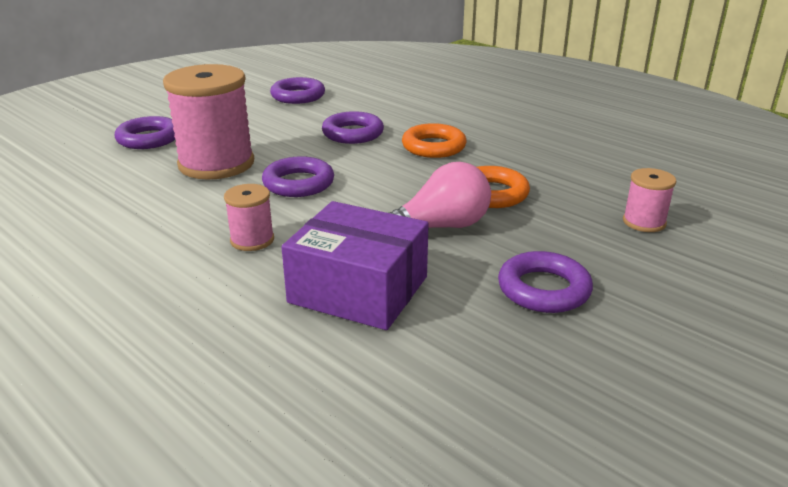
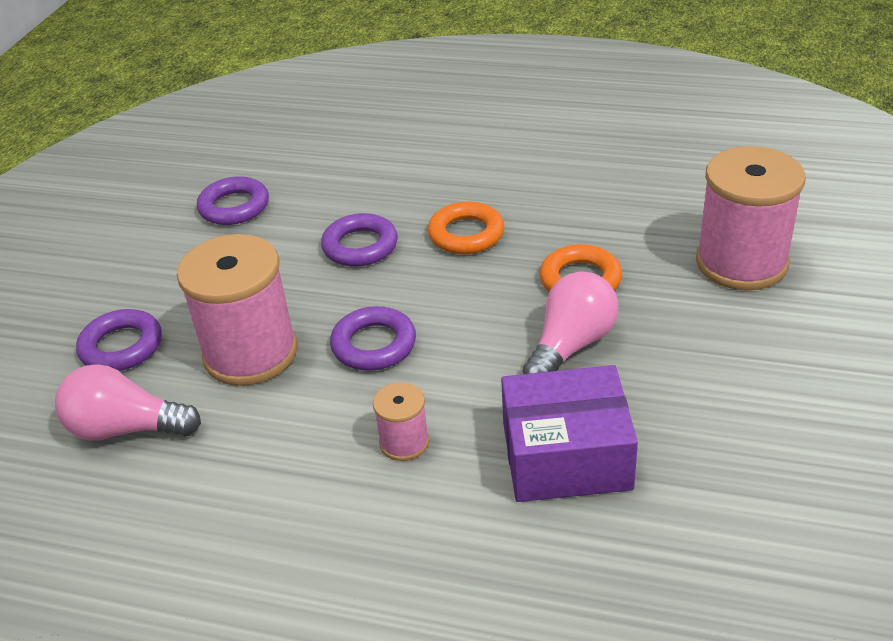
camera: 25 degrees left, 10 degrees up
purple ring [498,251,593,313] -> none
pink spool [623,168,676,232] -> pink spool [696,146,805,290], size x2.10
none -> pink light bulb [55,364,201,441]

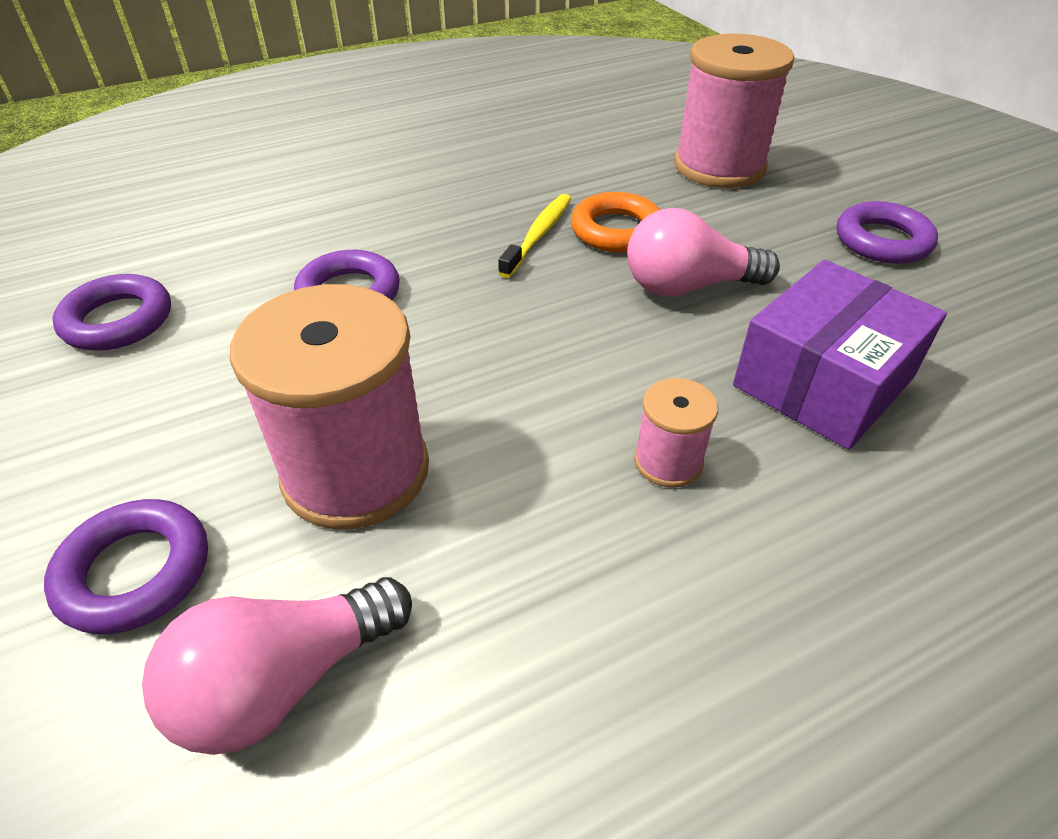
camera: 45 degrees left, 5 degrees up
purple ring [330,306,416,371] -> purple ring moved to [837,201,938,264]
orange ring [428,201,504,254] -> none
pink light bulb [523,271,619,374] -> pink light bulb turned 90 degrees counterclockwise [627,208,780,297]
none -> yellow toothbrush [498,194,571,278]

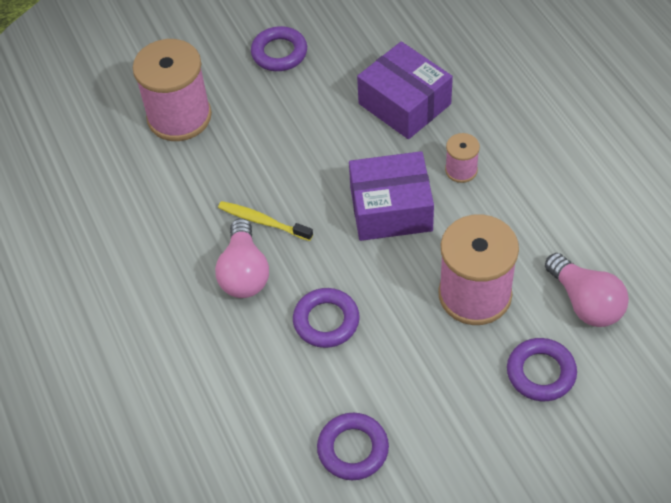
camera: 85 degrees left, 10 degrees up
orange ring [571,192,660,252] -> none
pink light bulb [627,208,780,297] -> pink light bulb moved to [215,218,269,298]
none -> purple box [349,151,434,241]

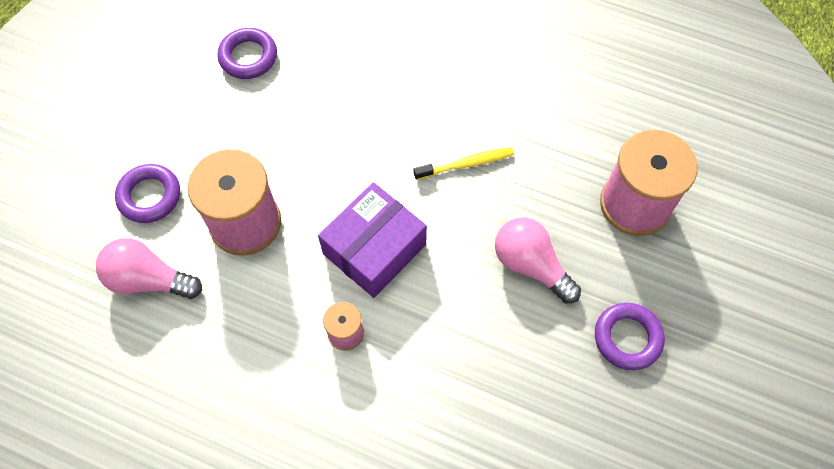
camera: 135 degrees right, 10 degrees up
pink light bulb [215,218,269,298] -> pink light bulb moved to [495,218,581,304]
purple ring [293,288,360,348] -> none
purple box [357,41,453,139] -> none

